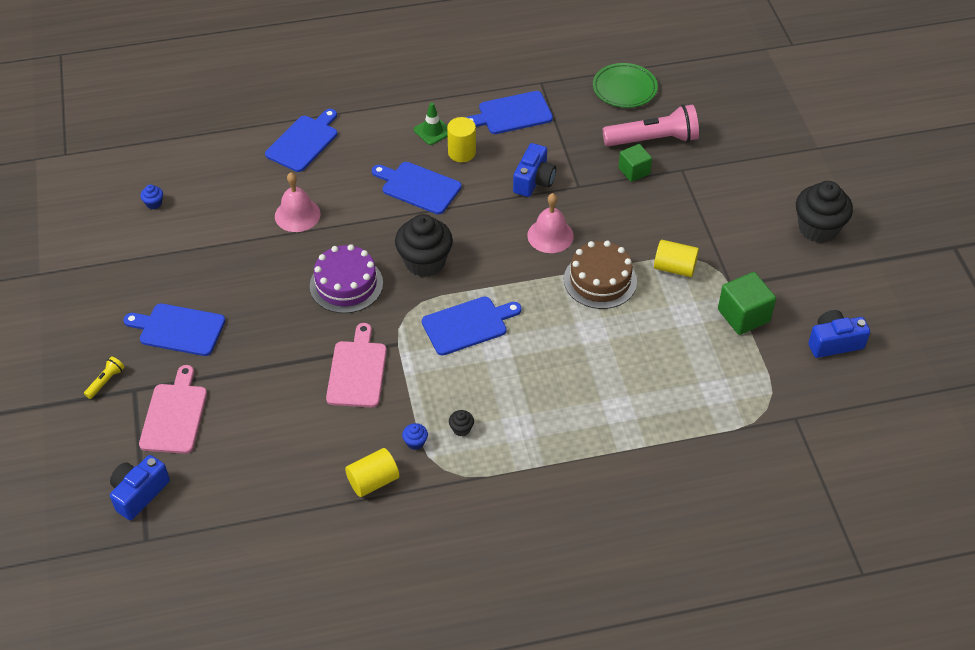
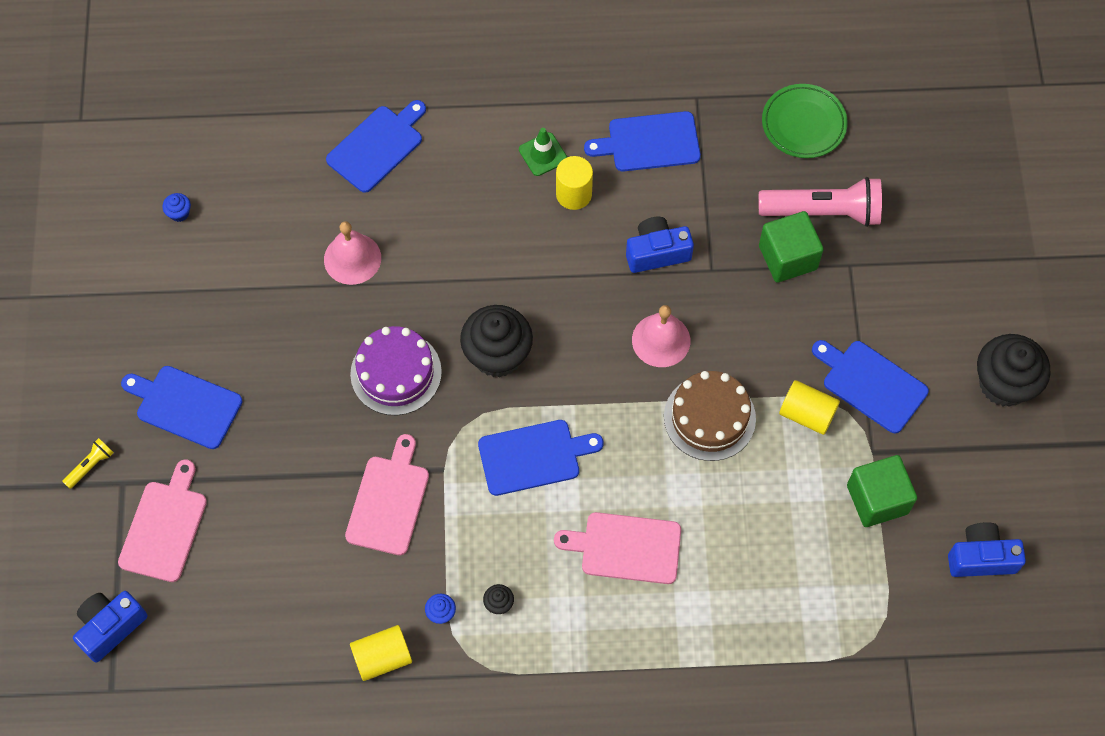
camera: 10 degrees right, 15 degrees up
blue cutting board [372,162,462,214] -> blue cutting board moved to [812,340,929,433]
blue camera [513,143,556,197] -> blue camera turned 135 degrees counterclockwise [626,217,694,273]
green cube [619,144,652,182] -> green cube [759,211,824,283], size x1.51
none -> pink cutting board [554,512,681,584]

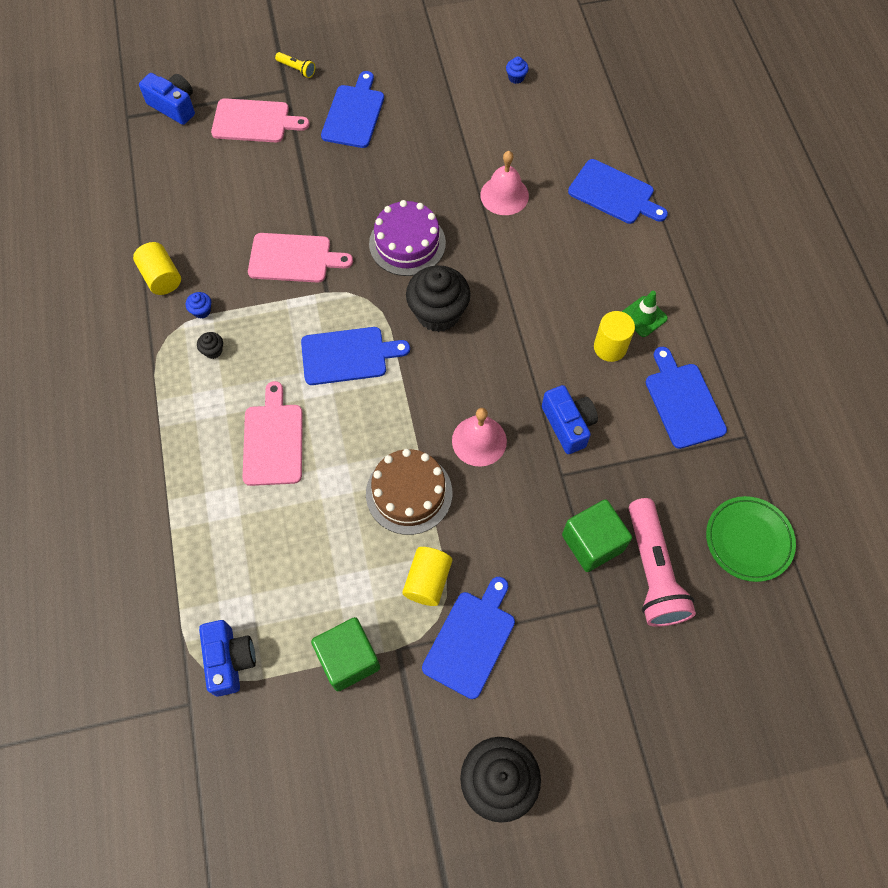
camera: 80 degrees right, 0 degrees up
blue cutting board [478,420,604,496] -> blue cutting board turned 75 degrees counterclockwise [301,327,410,385]
blue camera [948,522,1026,577] -> blue camera moved to [199,620,256,697]

